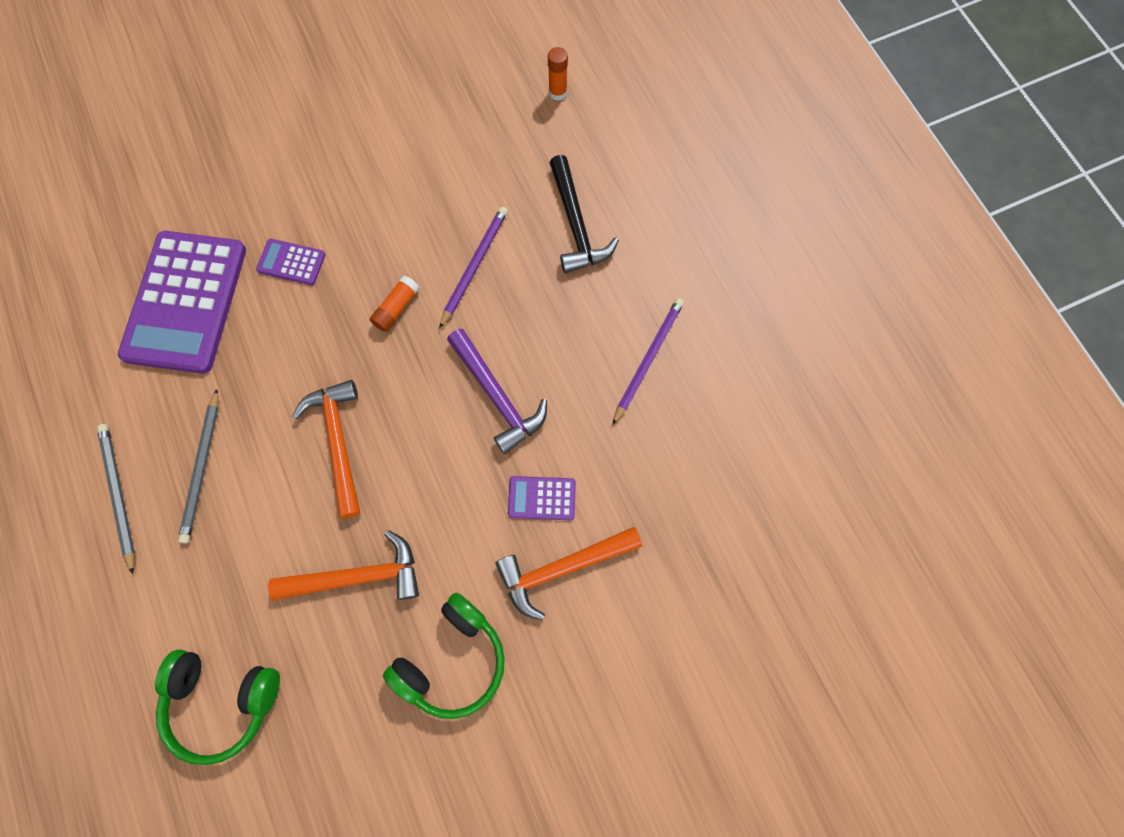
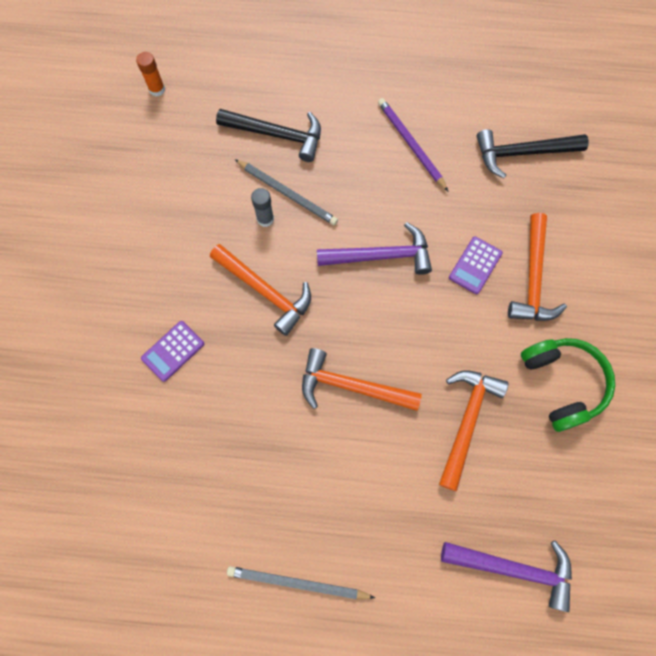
camera: 60 degrees left, 0 degrees up
purple calculator [118,231,246,374] -> none
green headphones [155,649,280,765] -> purple hammer [441,541,572,612]
grey pencil [178,389,219,544] -> grey pencil moved to [235,159,338,225]
orange glue stick [370,275,420,332] -> orange hammer [210,244,311,336]
purple pencil [439,206,508,329] -> grey glue stick [251,188,274,227]
none -> black hammer [476,129,589,178]

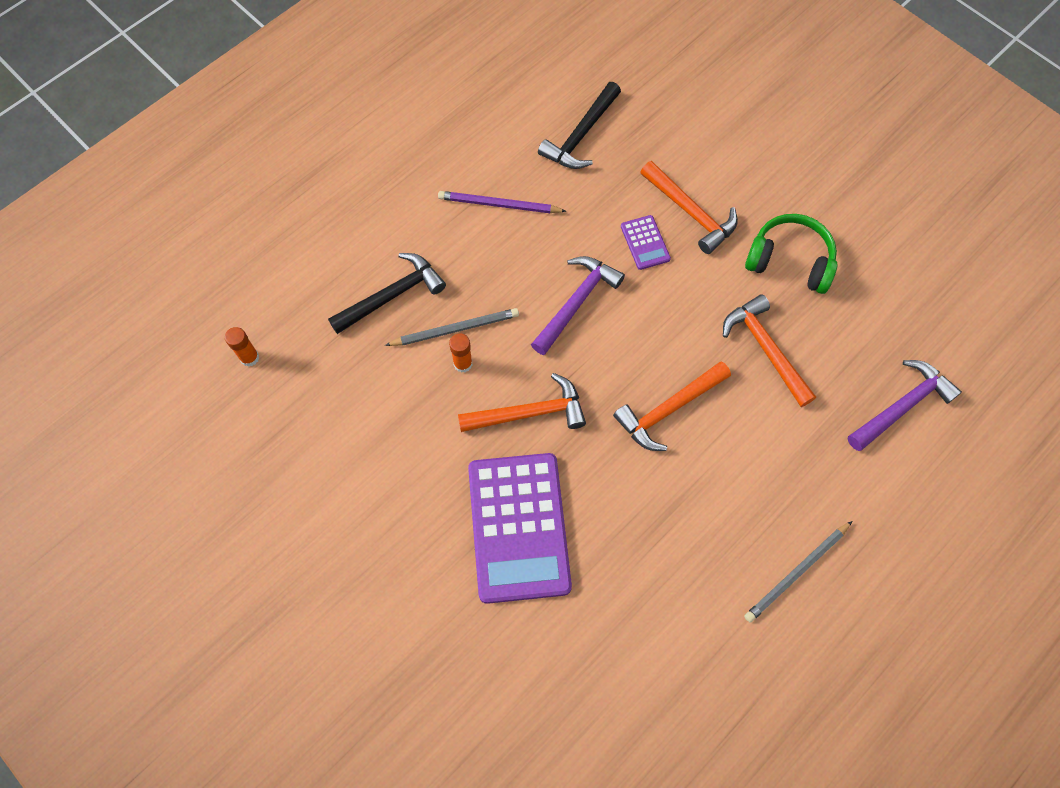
camera: 50 degrees left, 5 degrees down
purple calculator [141,321,204,382] -> purple calculator [468,453,572,604], size x2.33
grey glue stick [251,188,274,227] -> orange glue stick [449,333,472,373]

